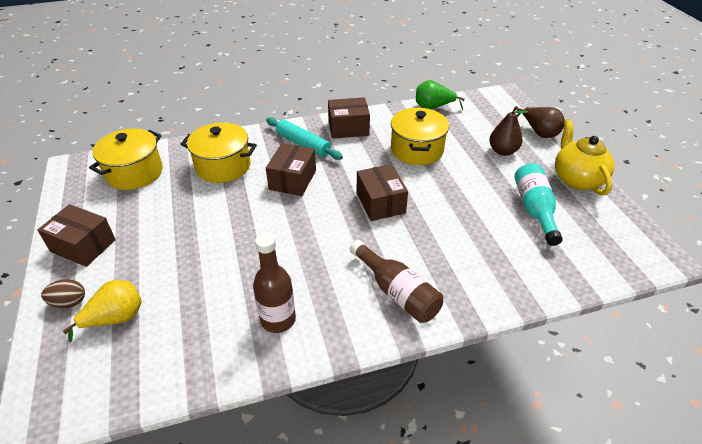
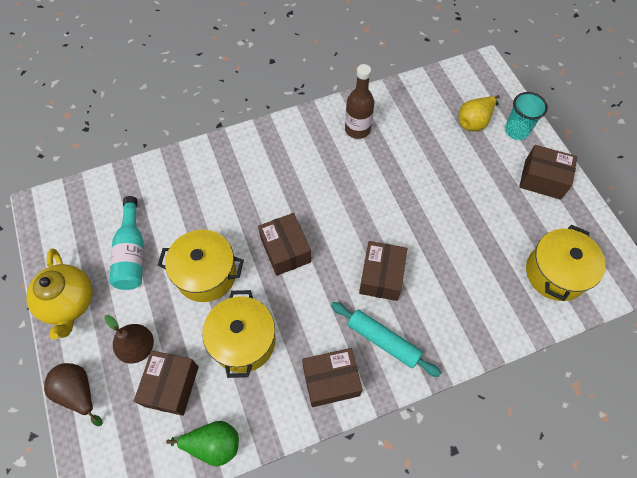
camera: 175 degrees right, 20 degrees up
brown egg [41,279,85,309] -> turquoise cup [505,92,548,140]
yellow pot [181,123,257,183] -> yellow pot moved to [157,230,244,302]
brown bottle [350,240,443,323] -> none
none -> brown box [134,350,199,416]

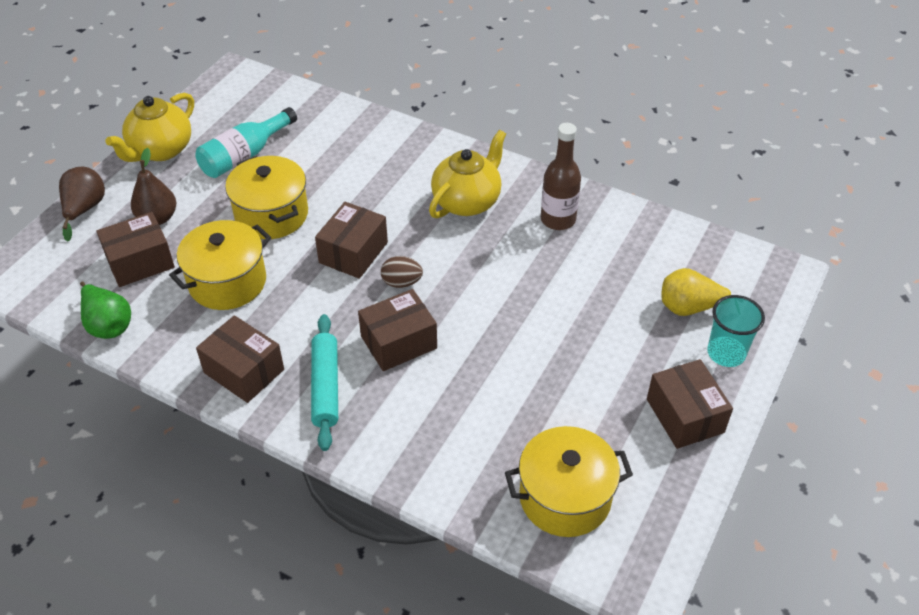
camera: 50 degrees right, 15 degrees down
none -> brown egg [381,256,423,288]
none -> yellow teapot [429,130,506,218]

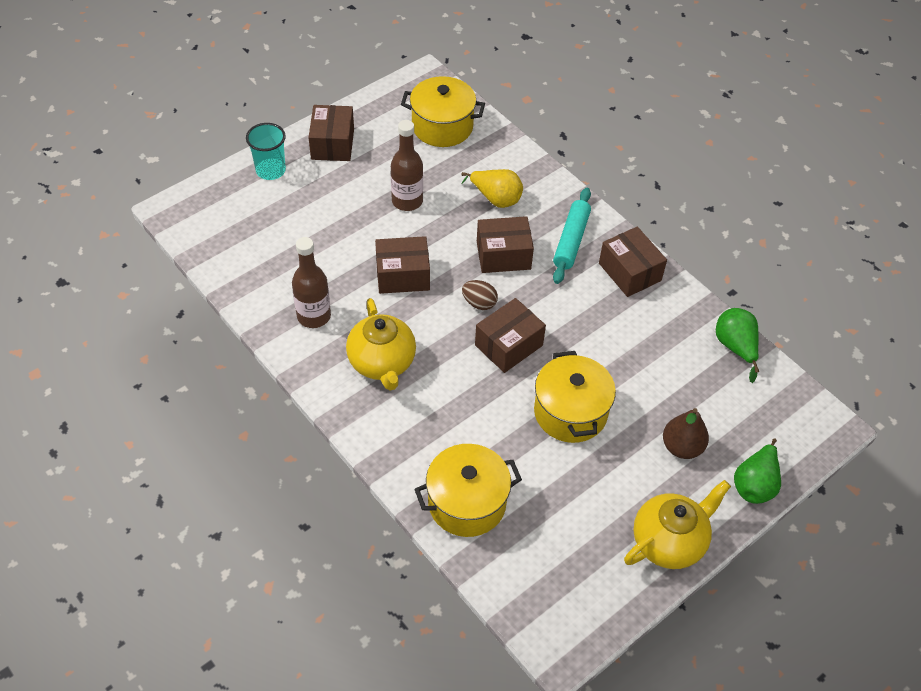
camera: 160 degrees left, 5 degrees up
brown pear [59,167,105,242] -> green pear [734,438,781,504]
brown box [96,212,175,287] -> brown box moved to [375,236,430,294]
yellow pot [169,220,271,310] -> yellow pot moved to [414,444,522,537]
turquoise bottle [195,107,297,178] -> none
yellow teapot [429,130,506,218] -> yellow teapot turned 75 degrees counterclockwise [346,298,416,390]
yellow pear [661,268,731,316] -> yellow pear moved to [461,169,523,208]
none -> brown bottle [391,120,423,211]

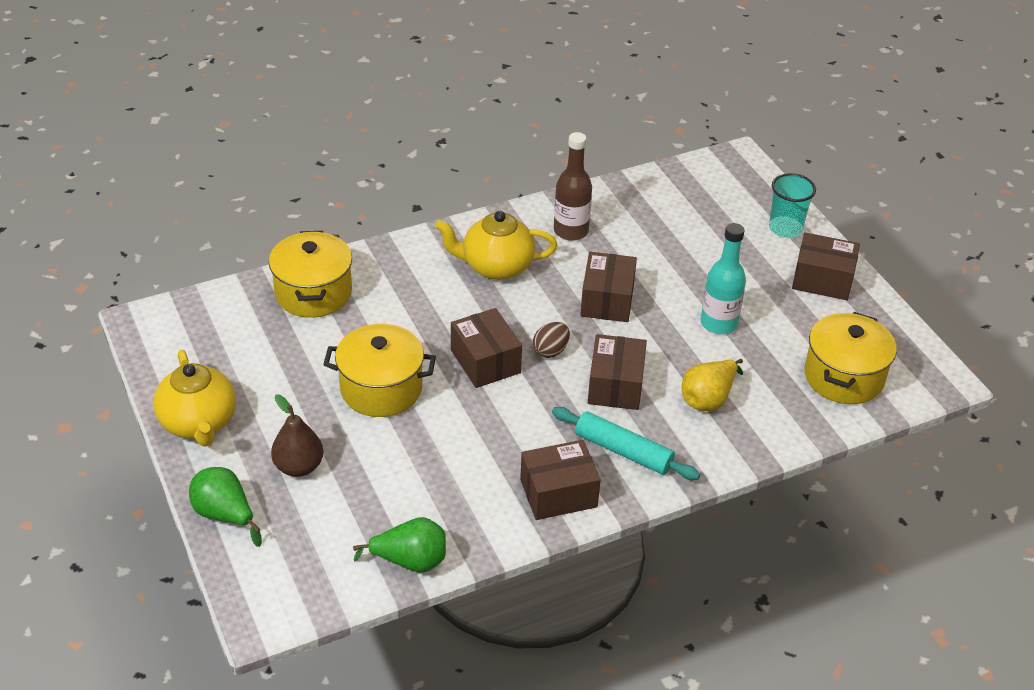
camera: 105 degrees right, 10 degrees down
brown bottle [391,120,423,211] -> turquoise bottle [701,223,746,334]

